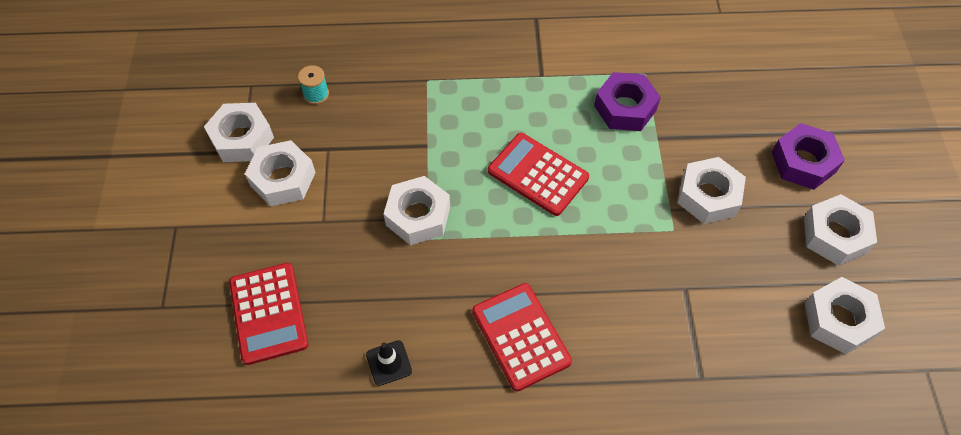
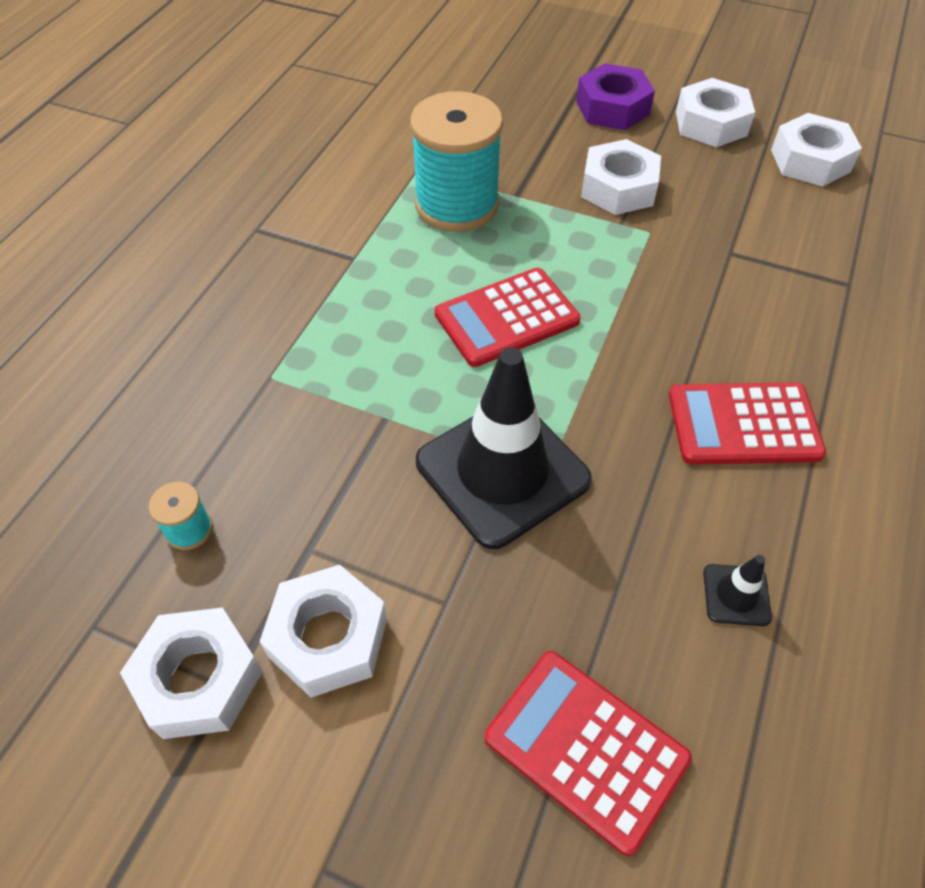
camera: 65 degrees left, 5 degrees down
red calculator [229,263,308,365] -> red calculator turned 150 degrees counterclockwise [484,651,692,856]
white nut [384,176,450,245] -> black traffic cone [416,347,592,549]
purple nut [594,72,661,131] -> turquoise spool [410,91,503,232]

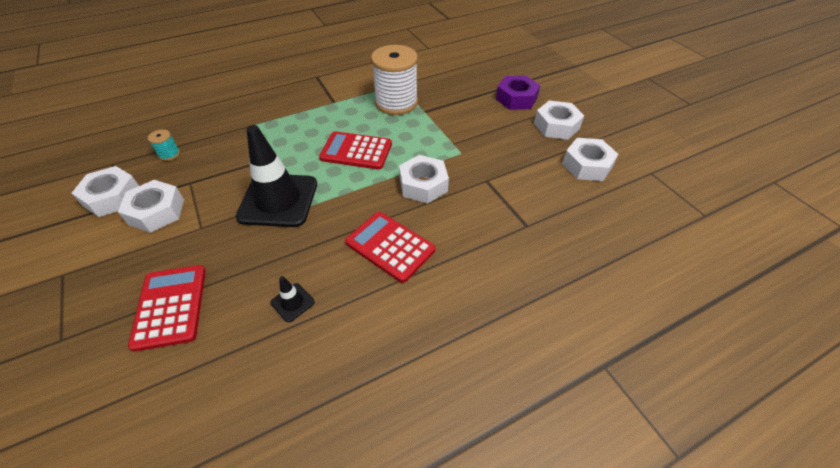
camera: 40 degrees right, 5 degrees down
turquoise spool [410,91,503,232] -> white spool [371,45,418,115]
white nut [581,139,661,215] -> white nut moved to [399,155,449,204]

